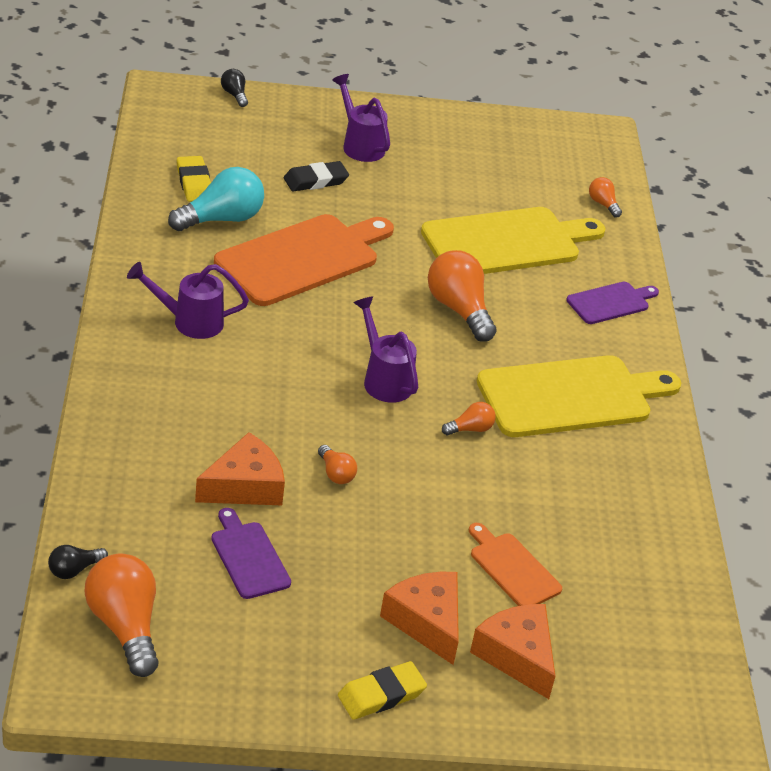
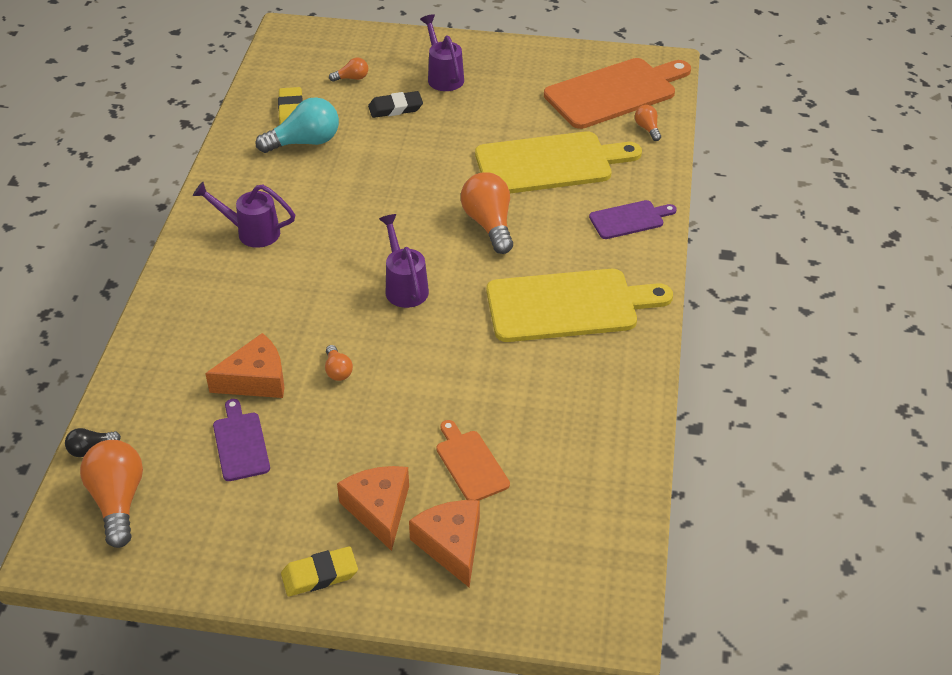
camera: 15 degrees right, 5 degrees up
orange cutting board [214,214,394,306] -> orange cutting board moved to [544,58,691,129]
black light bulb [221,69,248,107] -> none
orange light bulb [442,402,496,436] -> orange light bulb moved to [329,58,368,82]

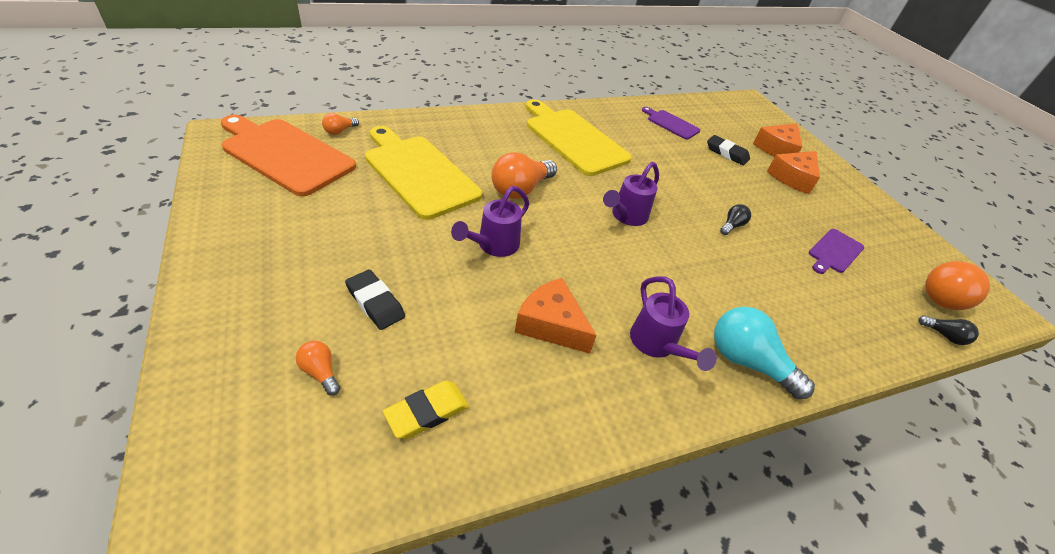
camera: 125 degrees left, 0 degrees up
orange cheese [205,333,284,398] -> orange cheese moved to [514,278,597,354]
turquoise light bulb [256,97,339,153] -> turquoise light bulb moved to [714,307,815,399]
yellow eraser [281,546,358,596] -> none
orange light bulb [325,345,353,381] -> black light bulb [720,204,751,235]
purple watering can [420,14,464,91] -> purple watering can moved to [451,186,530,257]
orange cutting board [436,420,510,500] -> black eraser [707,135,750,165]
purple cutting board [589,200,677,239] -> purple cutting board moved to [642,107,700,140]

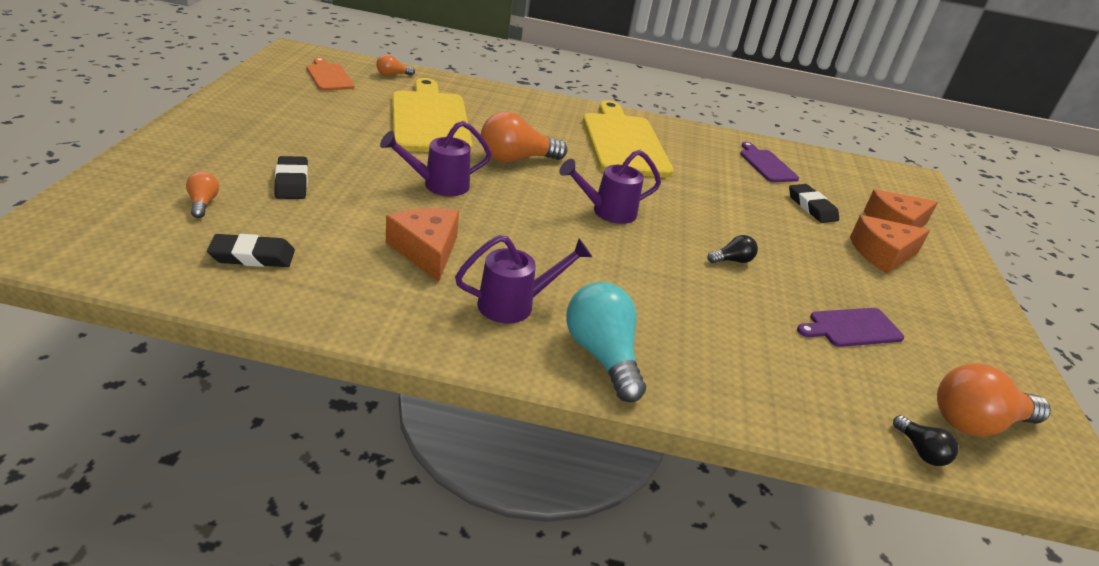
camera: 30 degrees right, 10 degrees down
orange cutting board [221,115,356,196] -> orange cutting board [306,57,355,91], size x0.51
yellow eraser [383,380,469,439] -> black eraser [207,234,295,267]
purple watering can [630,276,717,371] -> purple watering can turned 120 degrees counterclockwise [455,235,592,323]

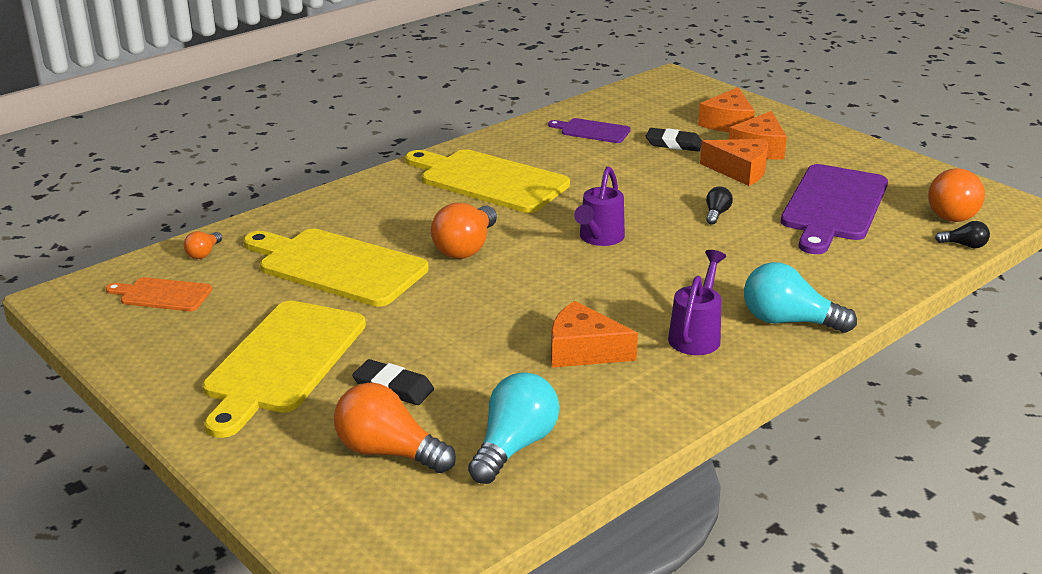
camera: 45 degrees left, 5 degrees down
orange light bulb [186,171,219,218] -> orange light bulb [334,382,456,473], size x2.01
black eraser [207,234,295,267] -> turquoise light bulb [468,372,559,484]
purple watering can [380,121,492,196] -> none
purple cutting board [797,308,904,347] -> purple cutting board [781,164,888,254], size x1.97
none -> yellow cutting board [203,301,366,438]
none -> orange cheese [700,139,768,186]

